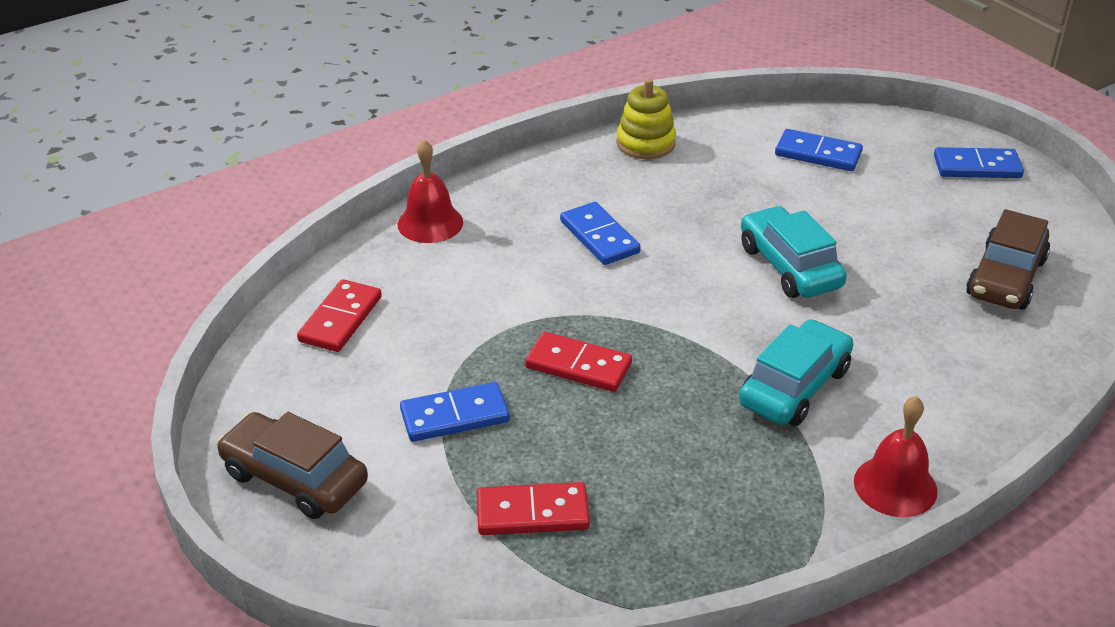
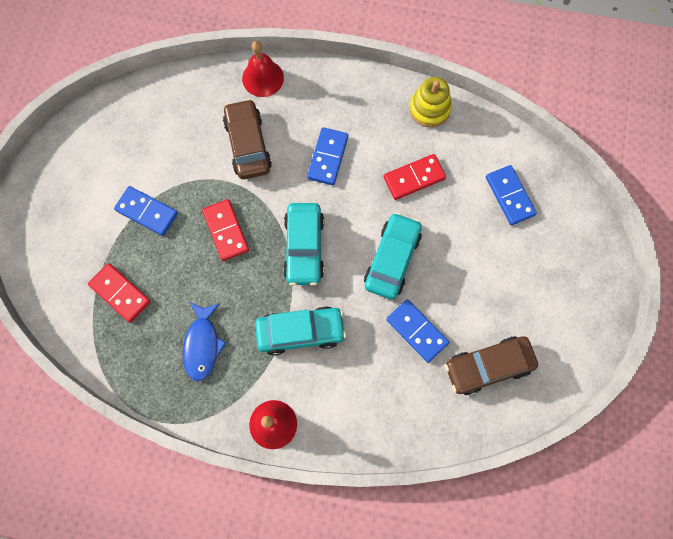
camera: 45 degrees right, 35 degrees up
brown car [216,412,368,519] -> brown car moved to [223,99,272,179]
red domino [297,279,382,352] -> red domino moved to [384,154,446,200]
blue domino [934,147,1024,178] -> blue domino moved to [386,299,449,363]
none -> blue fish [183,302,226,381]
none -> turquoise car [283,203,324,286]

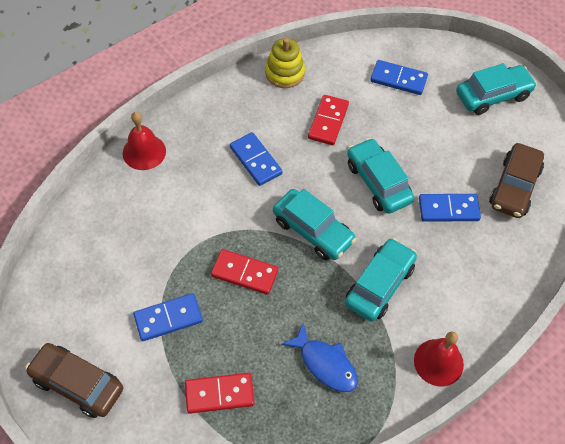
camera: 50 degrees left, 15 degrees down
brown car [223,99,272,179] -> brown car moved to [25,343,123,418]
none -> turquoise car [456,63,537,115]

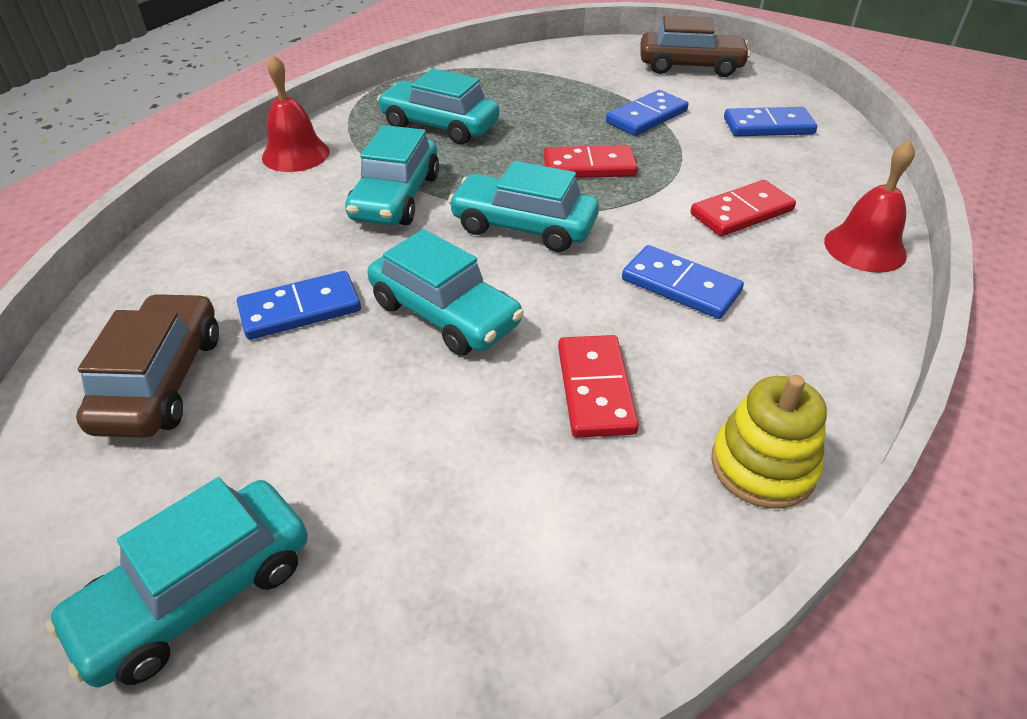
camera: 160 degrees right, 15 degrees down
red domino [185,373,254,414] -> red domino moved to [691,180,796,237]
blue fish [281,322,358,392] -> turquoise car [377,69,499,144]
blue domino [370,60,428,95] -> blue domino moved to [724,107,817,136]

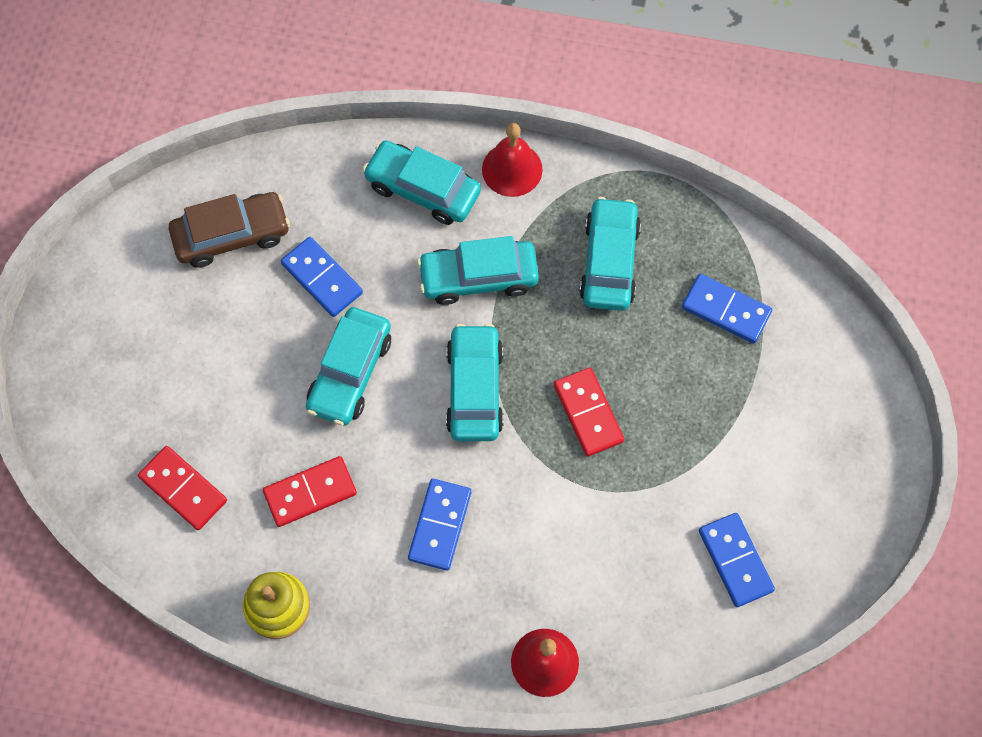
camera: 70 degrees right, 25 degrees up
turquoise car [45,477,308,687] -> turquoise car moved to [363,140,481,225]
blue domino [606,90,688,136] -> blue domino moved to [682,274,772,343]
brown car [640,15,751,77] -> none
red domino [691,180,796,237] -> red domino moved to [138,446,227,530]

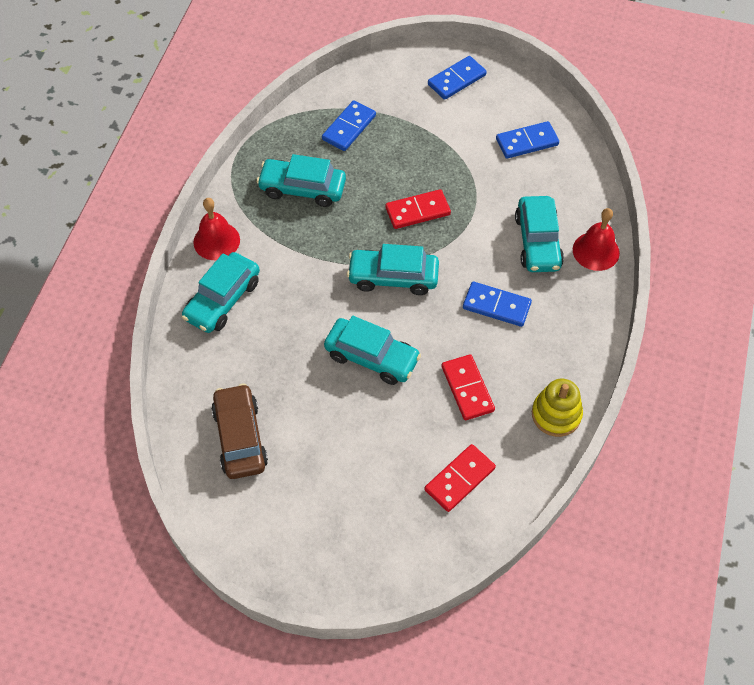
camera: 85 degrees left, 10 degrees down
blue domino [281,237,363,317] -> blue domino moved to [428,56,487,100]
turquoise car [417,236,539,305] -> turquoise car moved to [515,196,564,272]

